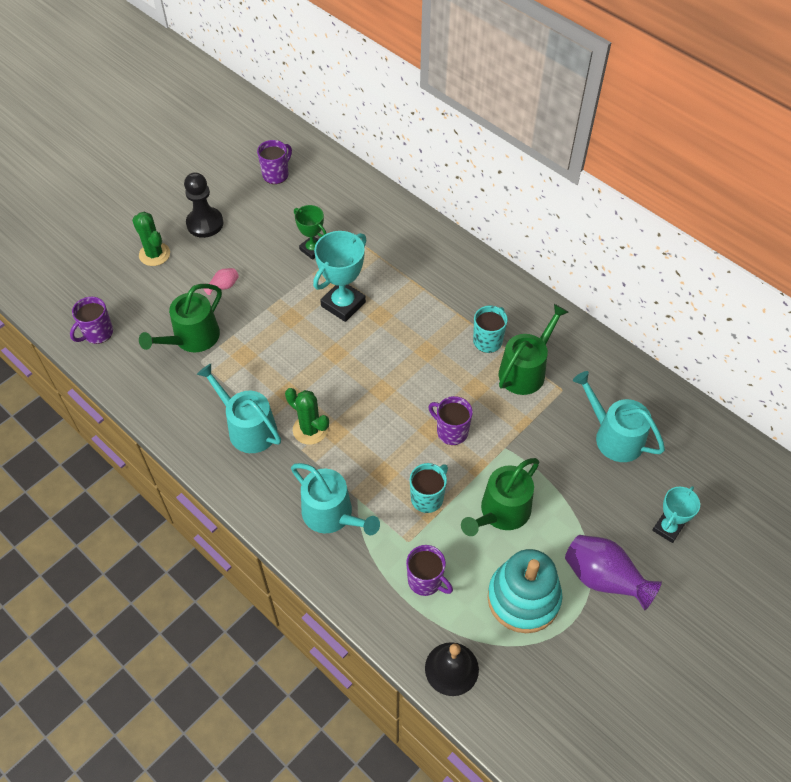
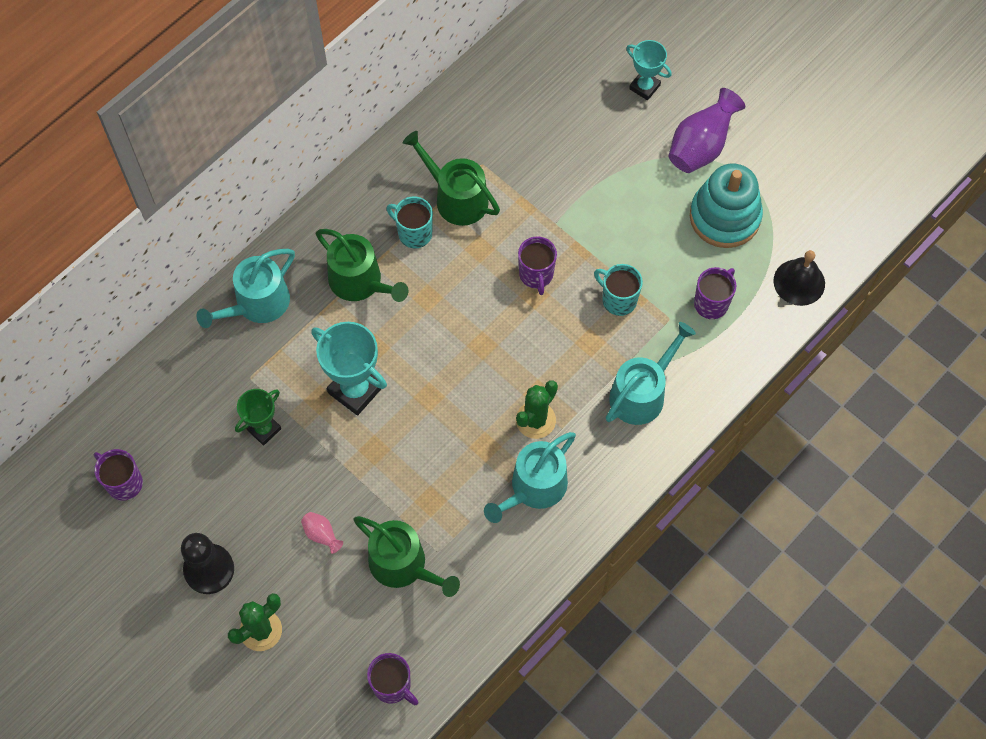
camera: 90 degrees left, 10 degrees up
purple mug [428,396,473,445] -> purple mug turned 45 degrees counterclockwise [518,237,557,295]
green watering can [461,458,539,536] -> green watering can moved to [316,229,408,302]
turquoise watering can [573,371,665,462] -> turquoise watering can moved to [196,249,295,328]

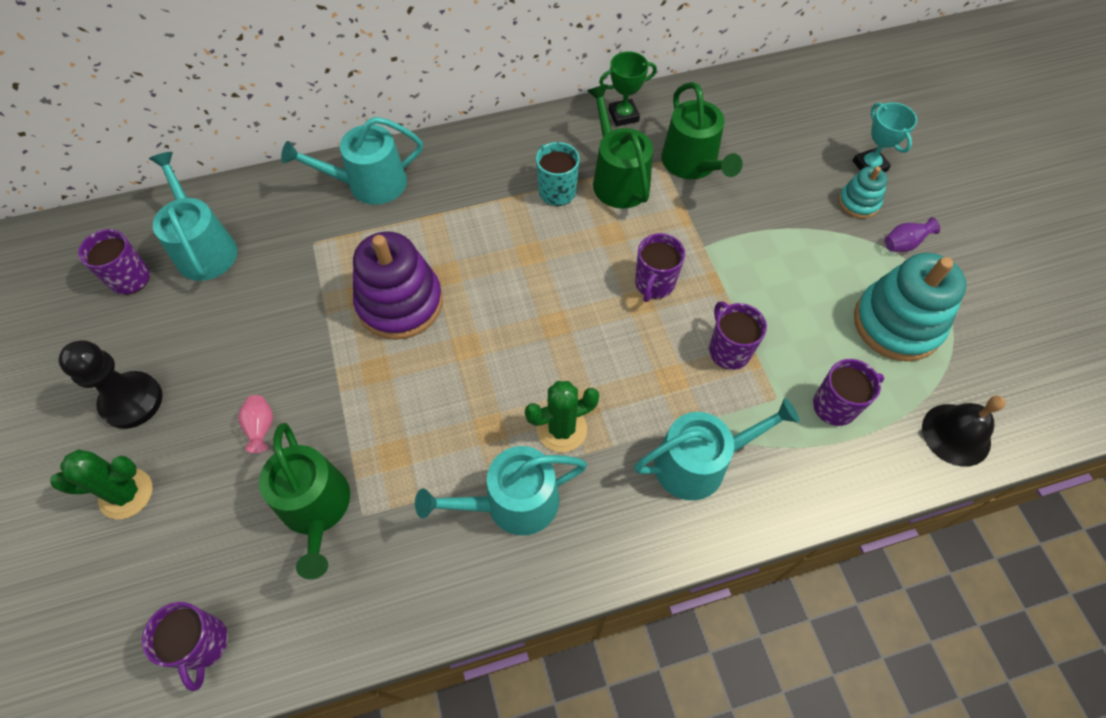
camera: 30 degrees right, 5 degrees down
green trophy [235,389,281,445] -> green trophy moved to [599,51,657,126]
turquoise trophy [311,322,387,416] -> purple stacking toy [353,231,443,340]
green watering can [316,229,408,302] -> green watering can moved to [661,82,743,179]
turquoise mug [594,264,643,316] -> purple mug [709,301,767,370]
purple vase [669,88,745,173] -> purple vase [885,217,940,252], size x0.48
none -> turquoise watering can [149,152,238,281]
none -> turquoise stacking toy [839,166,888,219]

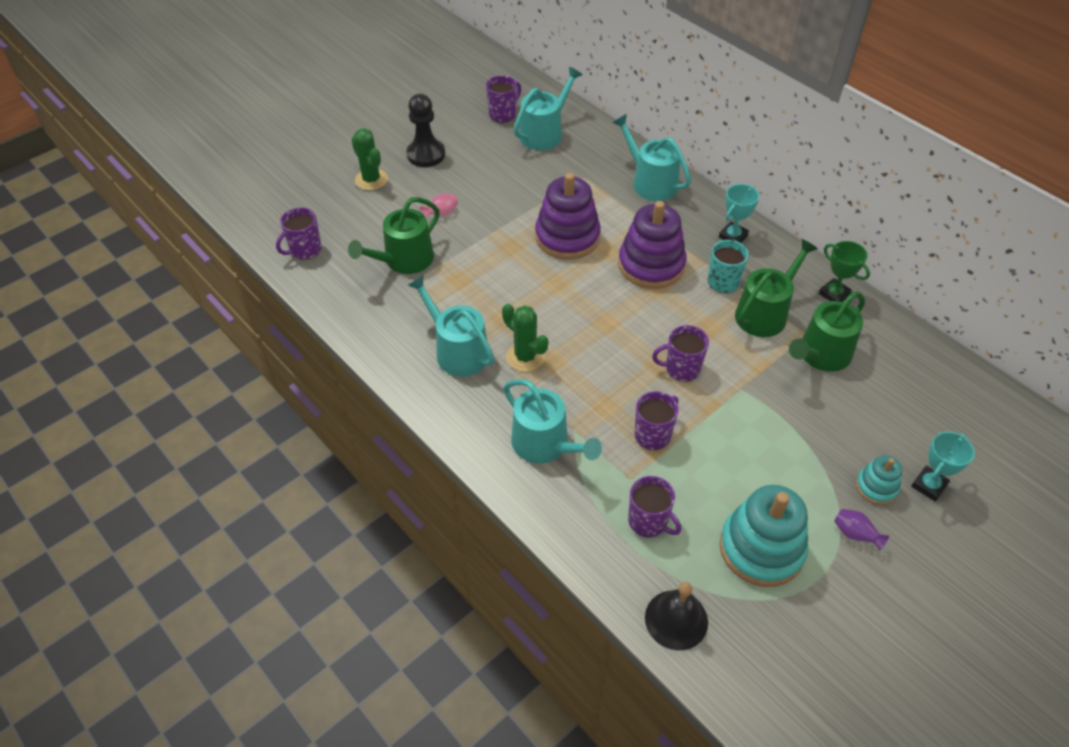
camera: 65 degrees right, 10 degrees down
none -> purple stacking toy [618,201,686,289]
none -> turquoise trophy [719,184,759,243]

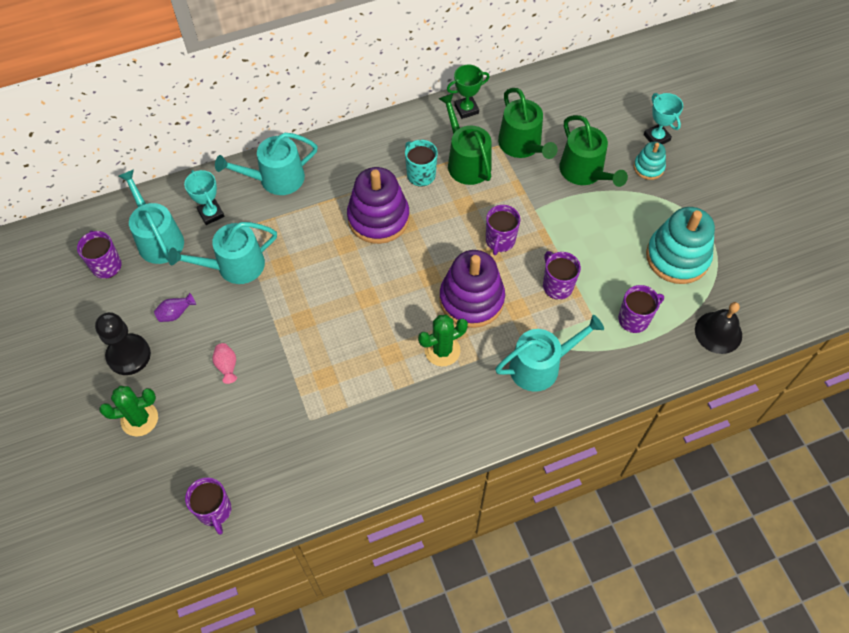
camera: 70 degrees left, 10 degrees up
green watering can [348,197,440,274] -> green watering can moved to [559,115,628,187]
turquoise watering can [408,275,494,376] -> turquoise watering can moved to [168,222,277,284]
purple stacking toy [535,173,601,260] -> purple stacking toy moved to [439,250,505,328]
turquoise trophy [719,184,759,243] -> turquoise trophy moved to [184,170,224,225]
purple vase [835,509,889,551] -> purple vase moved to [154,293,196,322]

